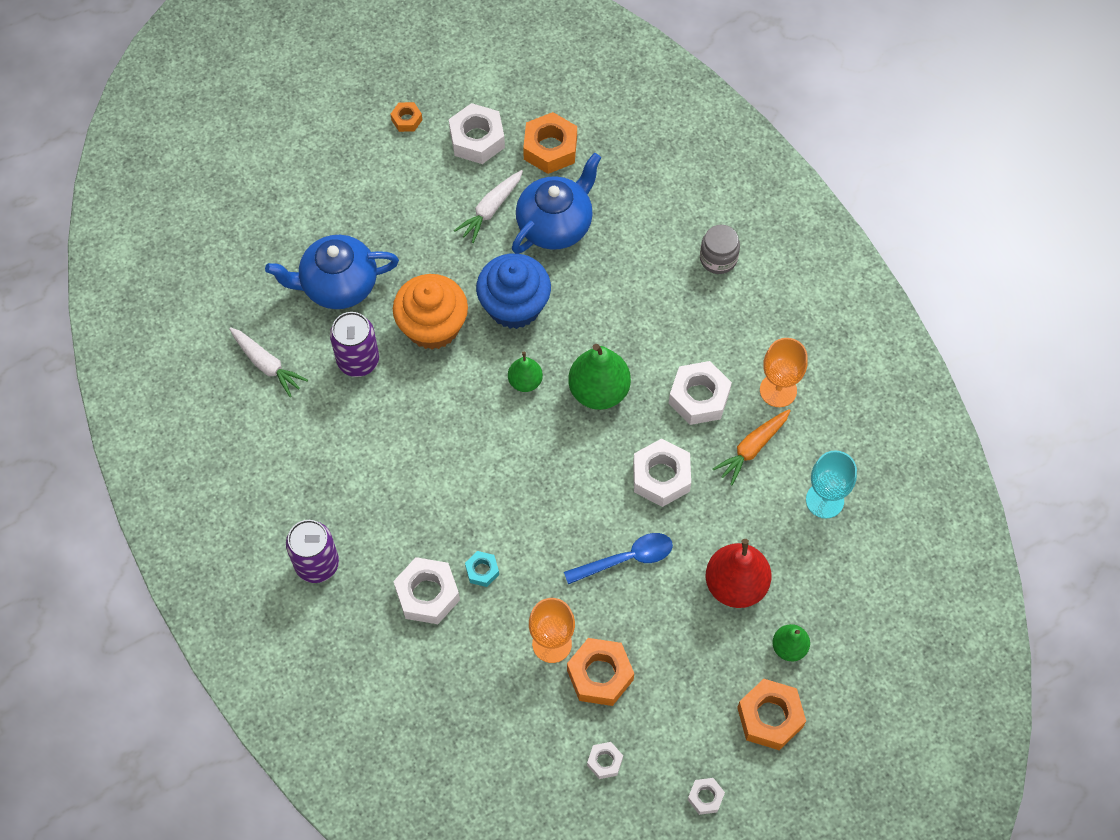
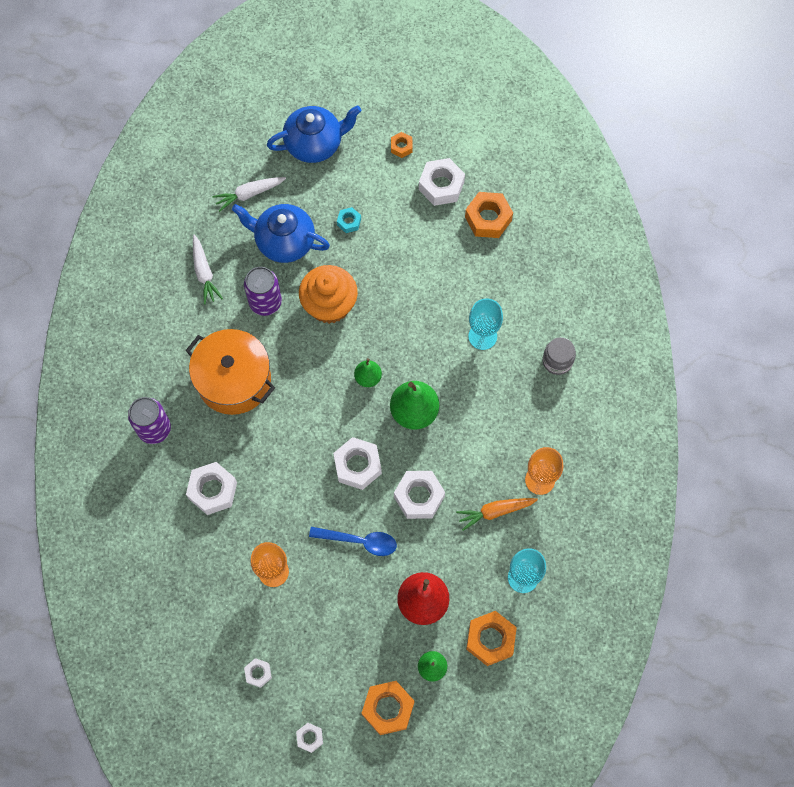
camera: 30 degrees right, 5 degrees up
white carrot [454,170,523,243] -> white carrot moved to [213,177,286,212]
turquoise nut [465,551,499,587] -> turquoise nut moved to [337,207,361,233]
blue cupcake [476,253,551,329] -> none
blue teapot [512,153,601,253] -> blue teapot moved to [267,106,361,163]
orange nut [567,638,634,706] -> orange nut moved to [466,611,517,666]
white nut [669,361,732,425] -> white nut moved to [333,437,382,490]
none -> orange pot [186,329,275,415]
none -> turquoise goblet [468,298,503,350]

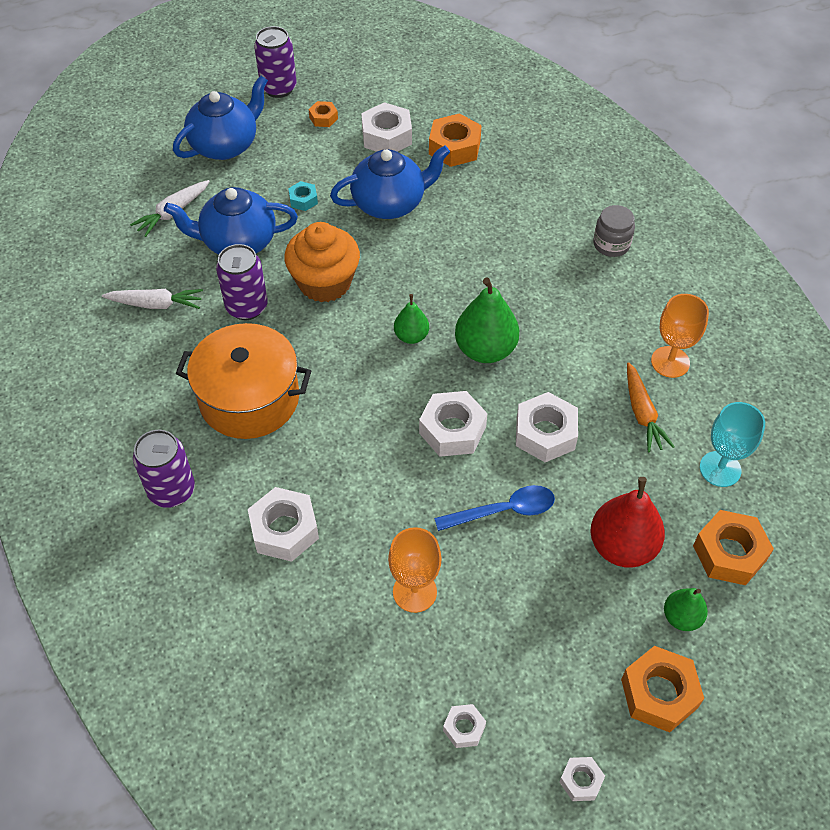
camera: 25 degrees left, 15 degrees down
white carrot [193,235,223,304] -> white carrot turned 45 degrees counterclockwise [102,289,203,309]
orange carrot [456,498,538,531] -> orange carrot turned 60 degrees counterclockwise [627,362,674,452]
turquoise goblet [468,298,503,350] -> none
none -> purple can [254,26,297,98]
none -> blue teapot [330,145,450,219]

